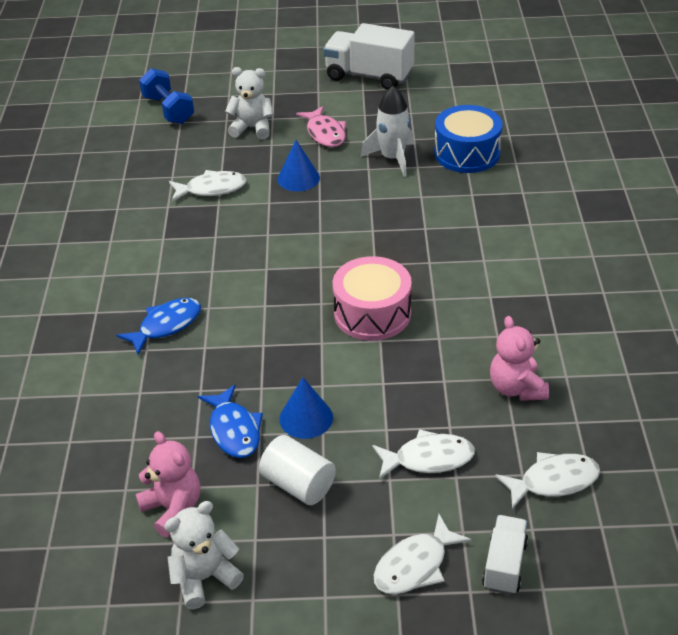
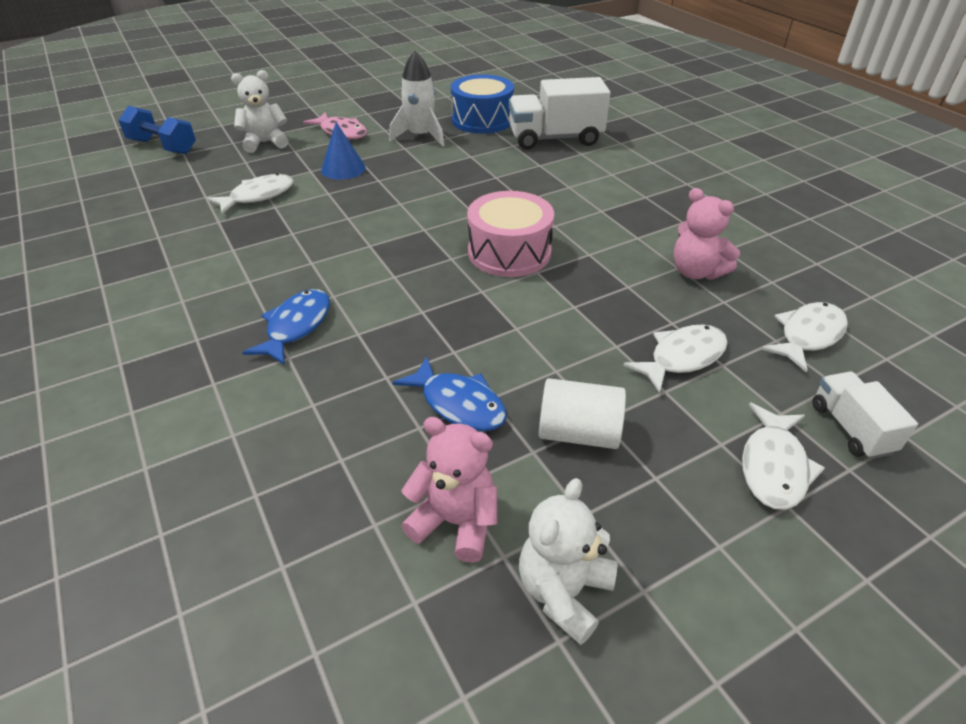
camera: 30 degrees left, 0 degrees up
blue cone [279,378,333,439] -> none
white truck [323,23,415,90] -> white truck moved to [509,77,610,149]

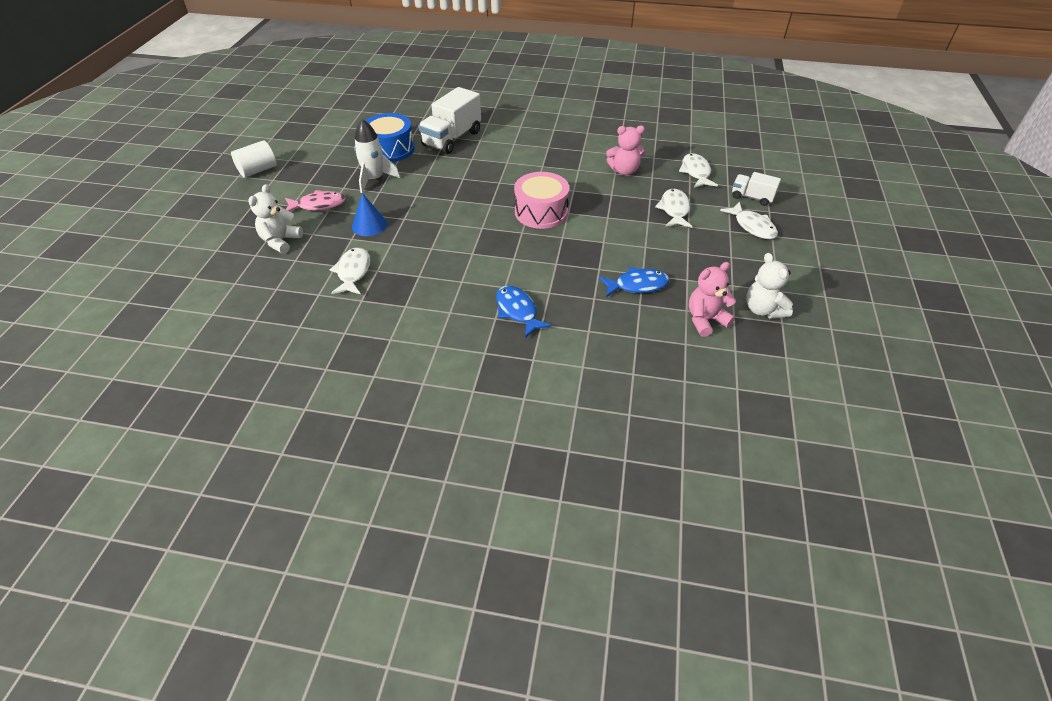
camera: 50 degrees left, 5 degrees up
blue dumbbell [118,106,196,154] -> none
white cylinder [539,378,626,449] -> white cylinder moved to [231,140,277,178]

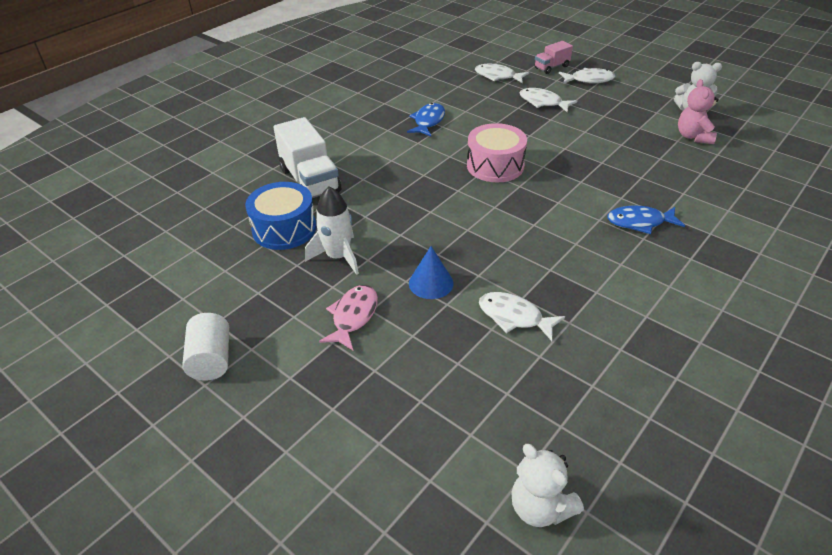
camera: 60 degrees left, 5 degrees down
white teddy bear [248,184,303,254] -> white teddy bear moved to [511,444,584,527]
blue fish [599,267,669,297] -> blue fish moved to [407,103,445,136]
pink teddy bear [606,126,645,175] -> none
white truck [732,172,781,206] -> pink truck [534,41,573,74]

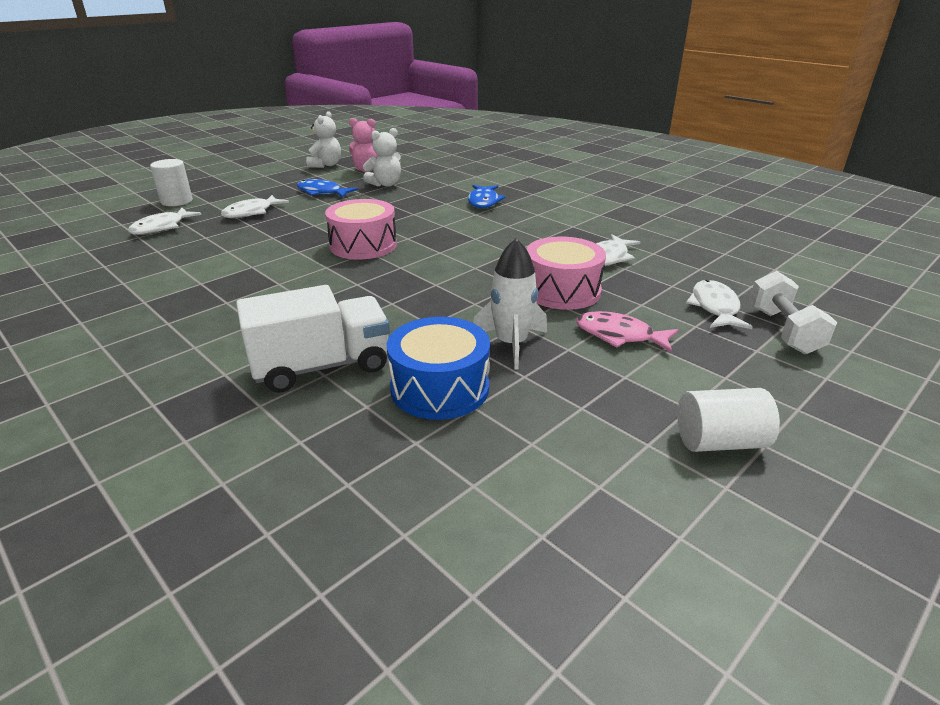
camera: 85 degrees left, 10 degrees down
blue fish [407,103,445,136] -> blue fish moved to [297,179,358,198]
blue cone [409,246,454,299] -> pink drum [526,236,606,310]
white teddy bear [511,444,584,527] -> white teddy bear moved to [363,128,401,187]
pink truck [534,41,573,74] -> white cylinder [150,159,193,206]
white fish [559,68,615,84] -> white fish moved to [686,280,753,329]
none -> white dumbbell [749,271,837,354]

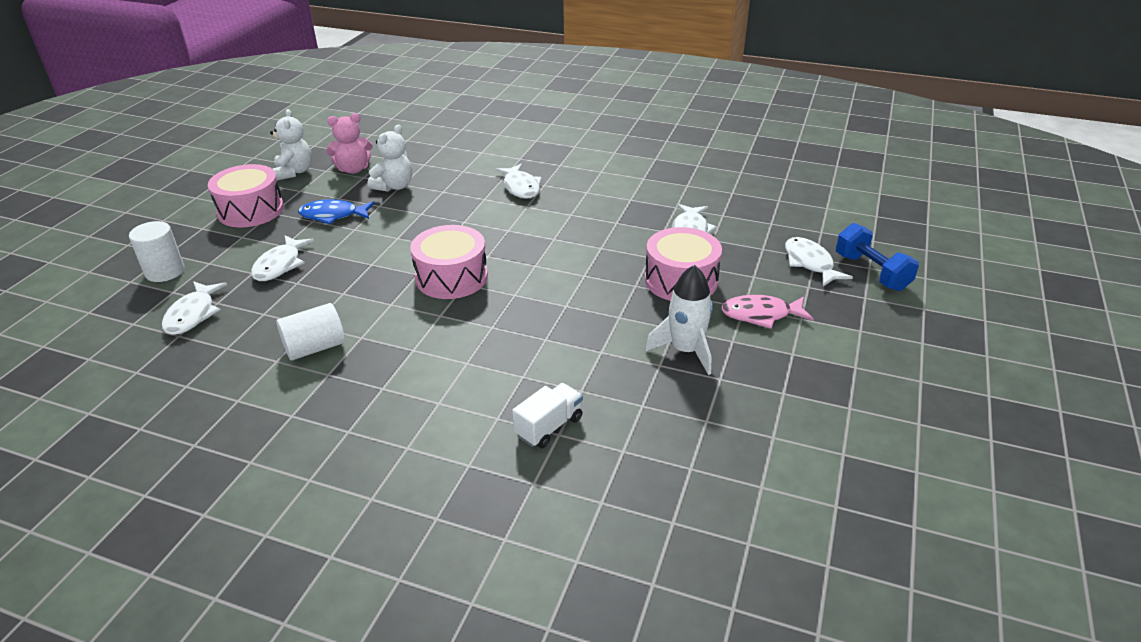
camera: 25 degrees left, 5 degrees up
white truck [236,285,390,393] -> white truck [512,383,583,448], size x0.56
blue drum [387,317,490,420] -> none
blue fish [468,185,506,208] -> white fish [495,163,542,199]
white cylinder [678,388,780,452] -> white cylinder moved to [276,303,345,360]
white dumbbell [749,271,837,354] -> blue dumbbell [836,223,919,291]
none -> pink drum [208,164,284,227]

